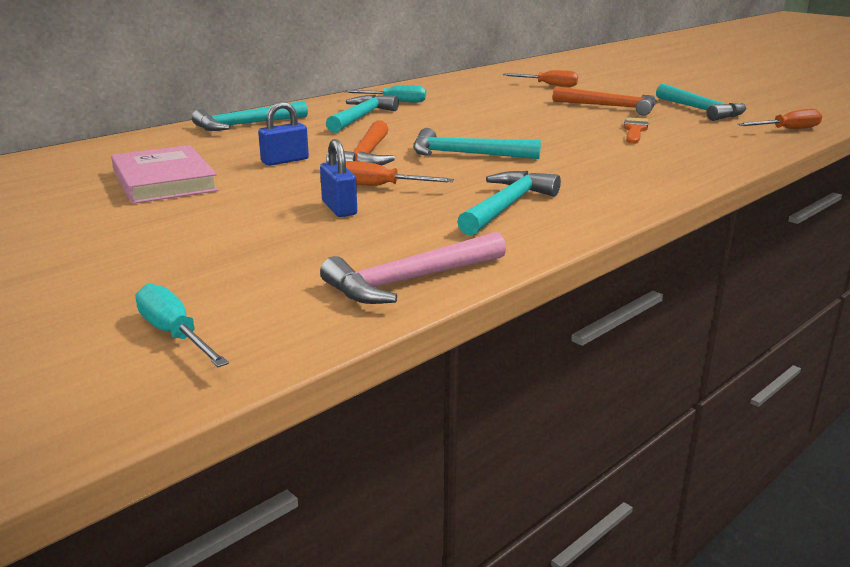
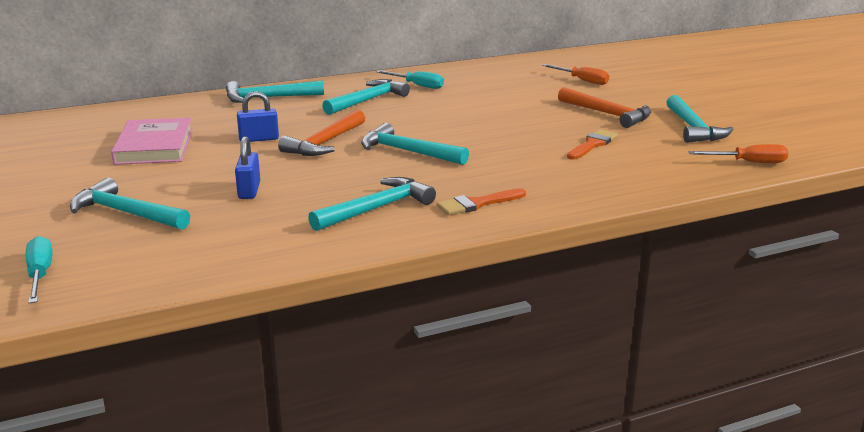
camera: 20 degrees right, 0 degrees up
pink hammer [320,232,506,304] -> none
orange screwdriver [346,161,454,186] -> none
none -> turquoise hammer [70,178,190,230]
none -> orange brush [437,188,526,215]

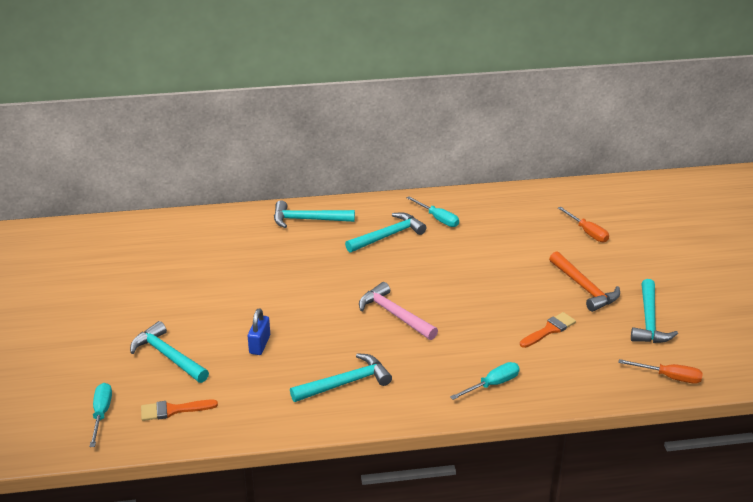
camera: 15 degrees right, 10 degrees up
pink book [111,118,193,165] -> none
blue padlock [237,91,279,142] -> none
orange hammer [278,109,365,156] -> none
turquoise hammer [361,123,469,165] -> pink hammer [359,282,438,340]
orange brush [437,188,526,215] -> orange brush moved to [141,400,218,421]
none -> turquoise screwdriver [450,362,520,400]

